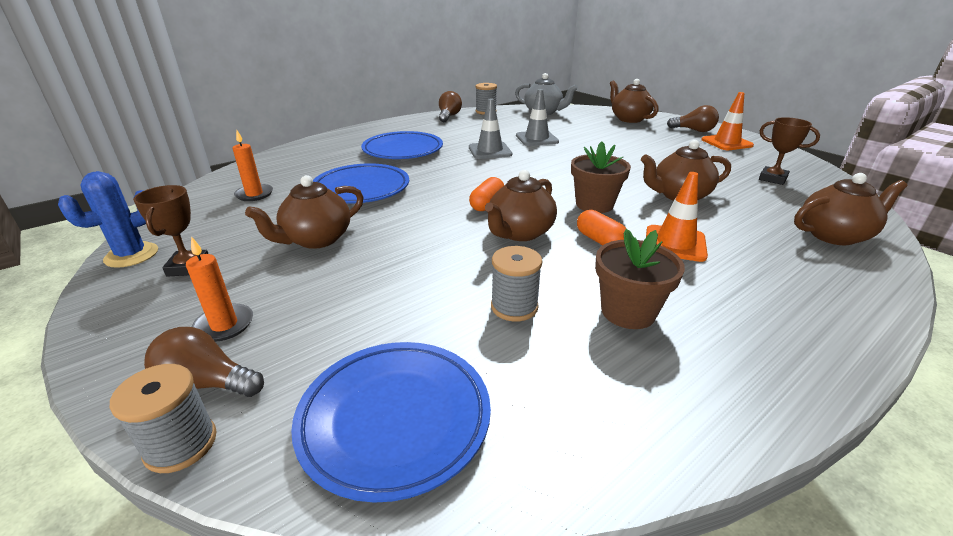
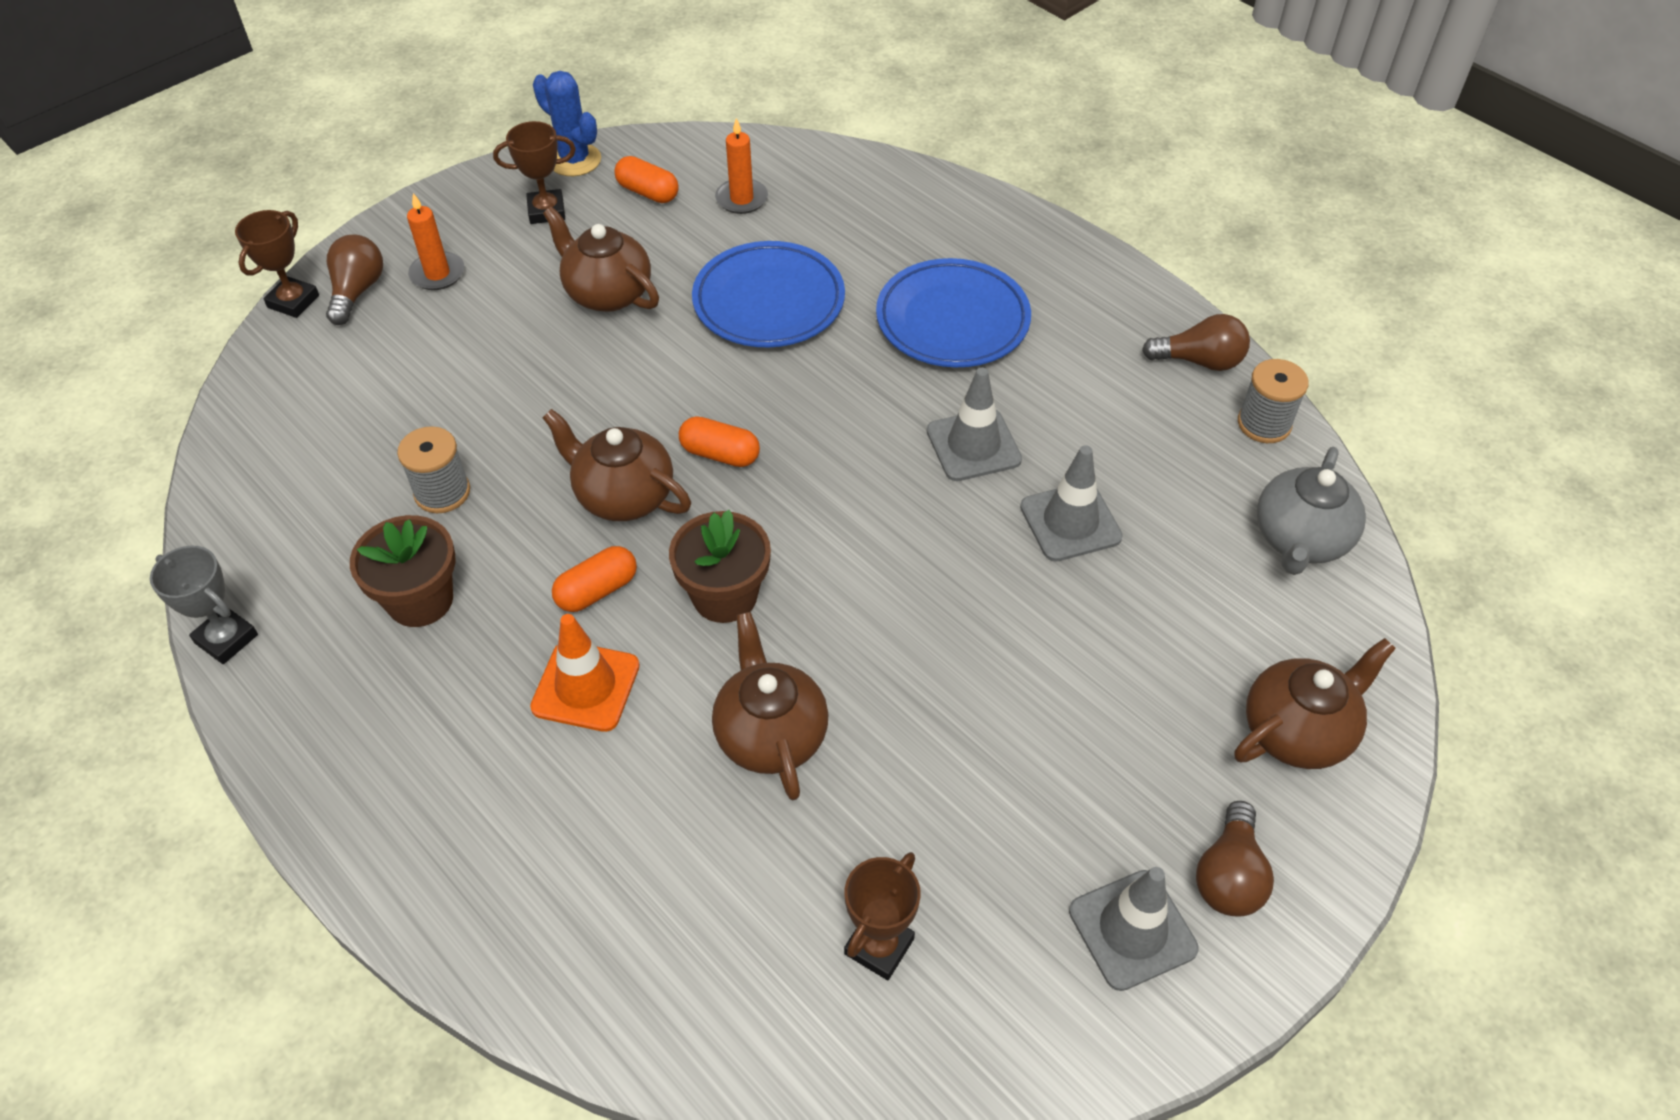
camera: 85 degrees right, 20 degrees up
grey spool [110,364,217,473] -> brown trophy [235,210,319,318]
blue plate [291,342,491,503] -> none
orange traffic cone [701,92,754,150] -> grey traffic cone [1069,867,1199,991]
brown teapot [794,173,907,245] -> none
none -> grey trophy [150,546,258,664]
none -> orange capsule [614,156,679,203]

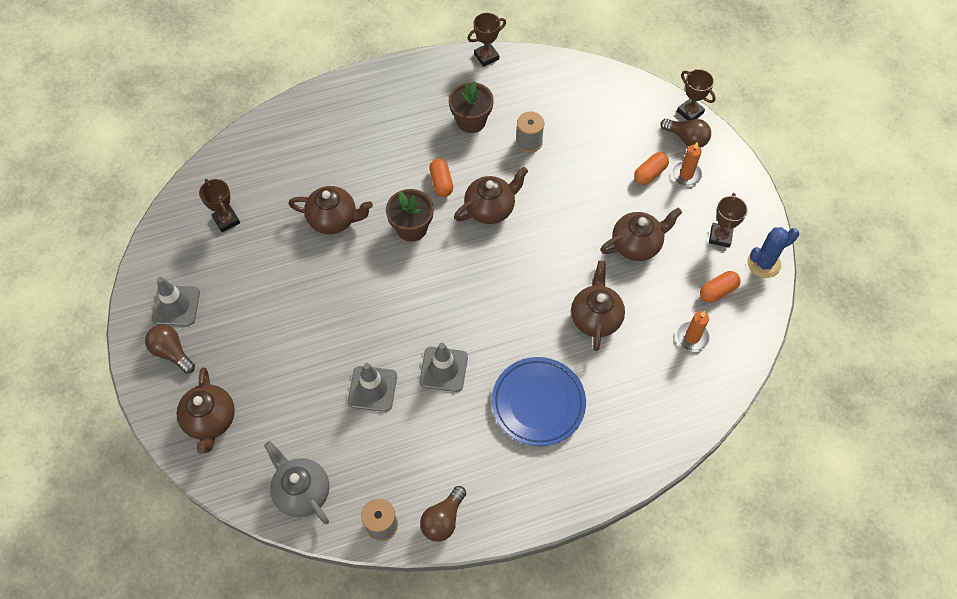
camera: 115 degrees right, 10 degrees up
grey trophy [150,546,258,664] -> brown trophy [467,13,506,67]
orange traffic cone [530,614,640,732] -> none
orange capsule [679,417,760,467] -> orange capsule moved to [634,152,669,185]
blue plate [692,241,845,347] -> brown teapot [571,261,625,351]

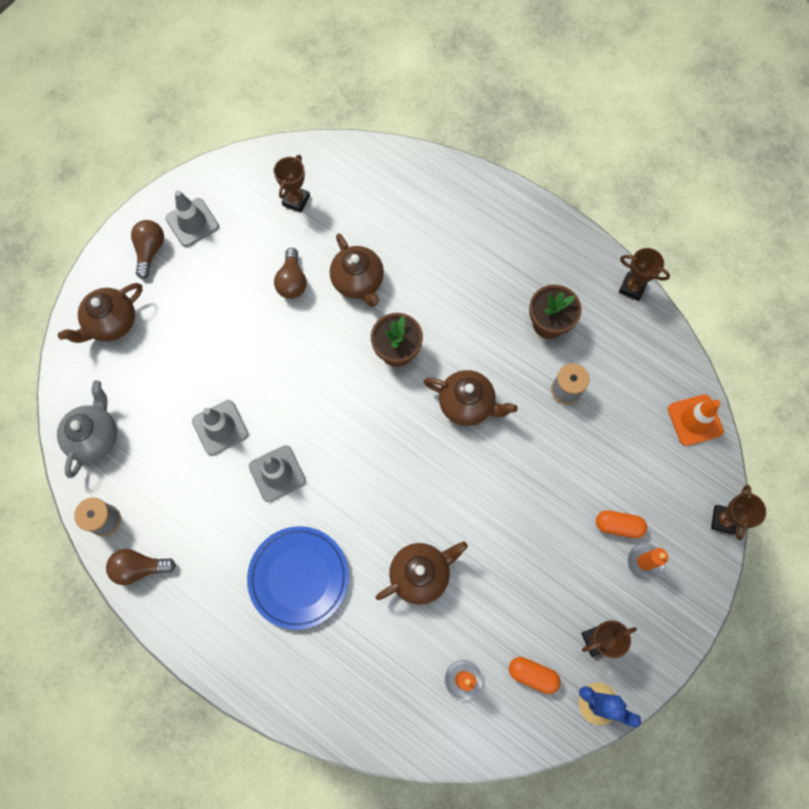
camera: 55 degrees right, 10 degrees up
orange capsule [429,158,453,197] -> none
brown teapot [600,207,682,261] -> none
brown light bulb [660,118,711,148] -> brown light bulb moved to [274,248,307,299]
none -> orange traffic cone [668,394,724,446]

